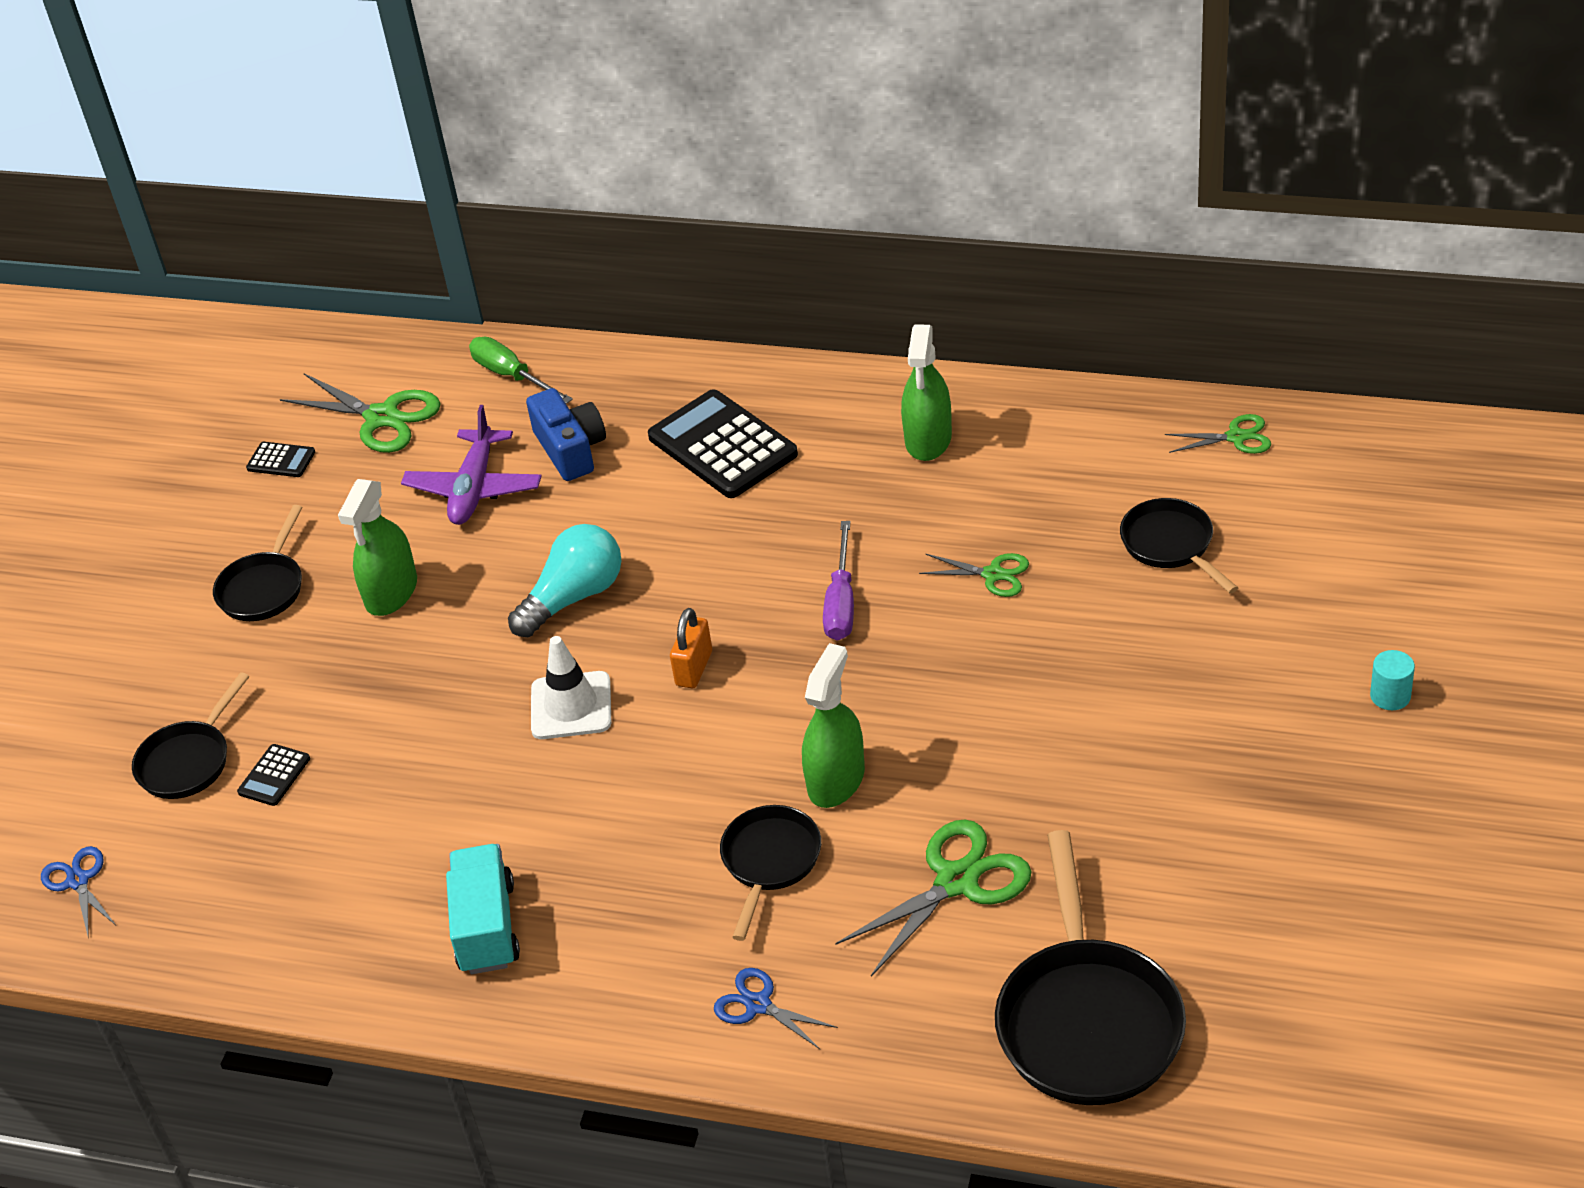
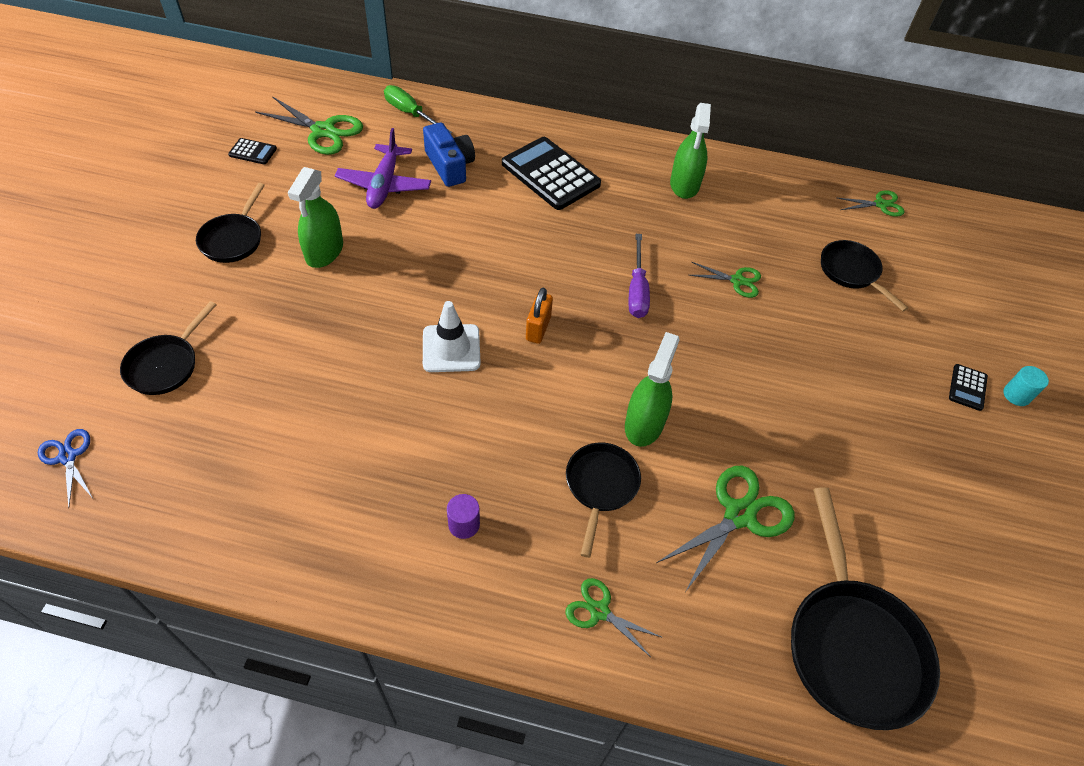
camera: 10 degrees left, 10 degrees up
black calculator [237,744,310,806] -> black calculator moved to [949,364,988,411]
turquoise truck [446,844,520,974] -> none
turquoise light bulb [508,524,622,637] -> none
blue scissors [714,968,838,1050] -> green scissors [565,578,663,657]
none -> purple cylinder [447,494,480,539]

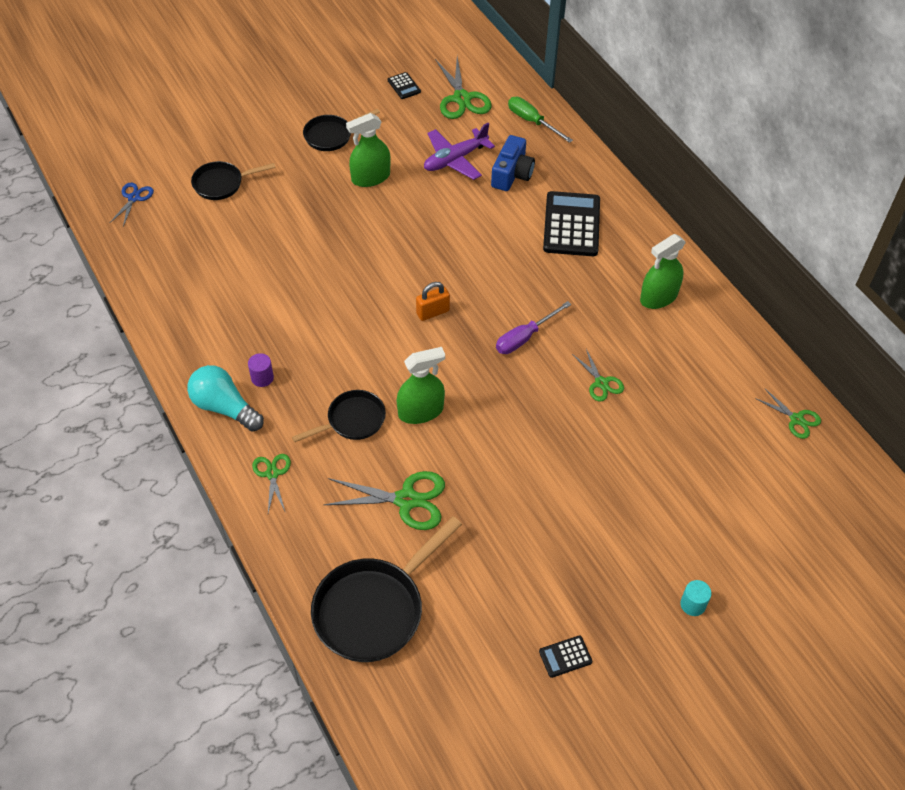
camera: 50 degrees right, 0 degrees up
green screwdriver [384,85,452,134] -> green screwdriver turned 45 degrees counterclockwise [508,97,573,143]
white traffic cone [423,301,481,372] -> none
black pan [821,240,908,311] -> none
black calculator [949,364,988,411] -> black calculator moved to [539,635,592,678]
none -> turquoise light bulb [187,365,264,432]

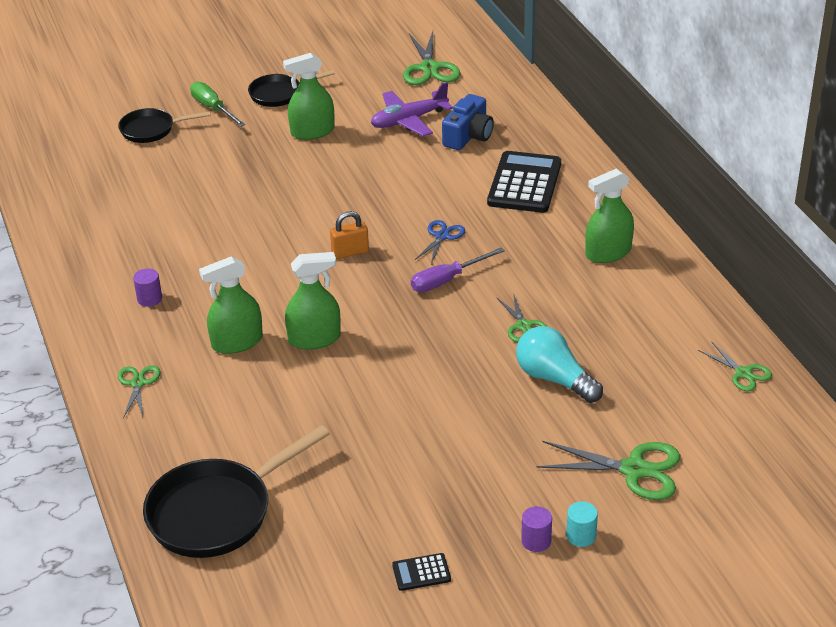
camera: 10 degrees right, 15 degrees down
blue scissors [110,182,154,227] -> blue scissors moved to [415,220,465,264]
turquoise light bulb [187,365,264,432] -> turquoise light bulb moved to [516,326,603,403]
black pan [292,390,386,442] -> green spray bottle [199,256,263,354]
green scissors [324,471,445,530] -> green scissors moved to [536,441,681,500]
black calculator [388,72,421,99] -> none
green screwdriver [508,97,573,143] -> green screwdriver moved to [190,81,245,127]
none -> purple cylinder [521,506,552,552]

